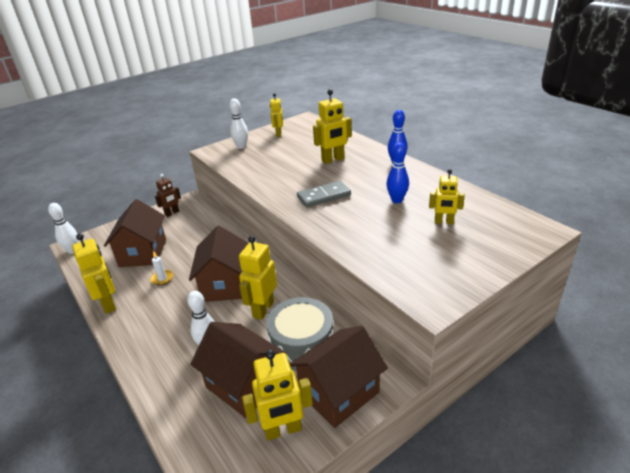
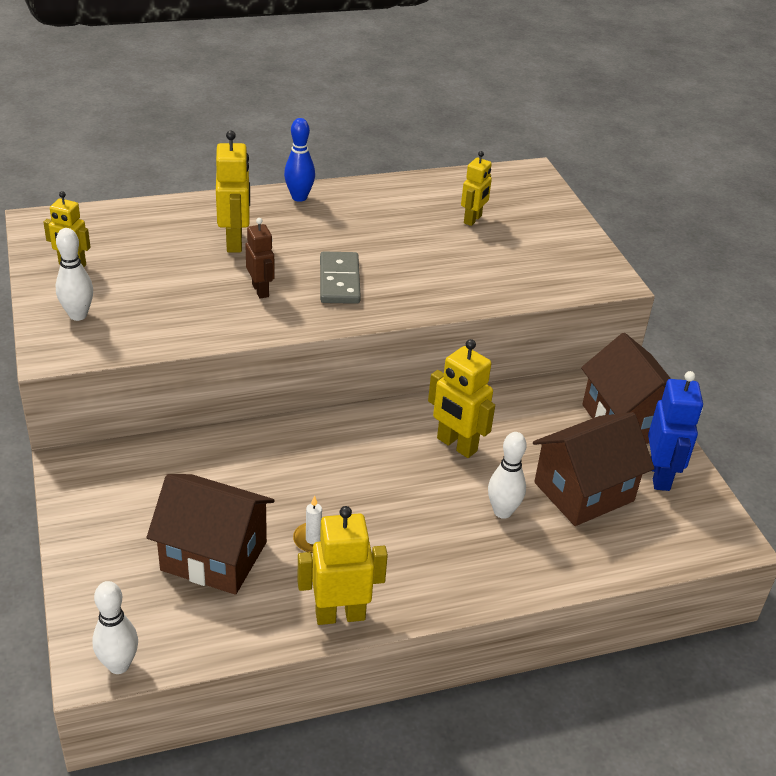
camera: 75 degrees left, 5 degrees up
brown robot [155,174,181,217] -> brown robot moved to [245,218,275,299]
brown house [189,226,248,302] -> none
yellow robot [242,350,313,440] -> blue robot [648,371,703,491]
grey drum [266,297,334,371] -> none
blue bowling pin [386,142,409,203] -> none

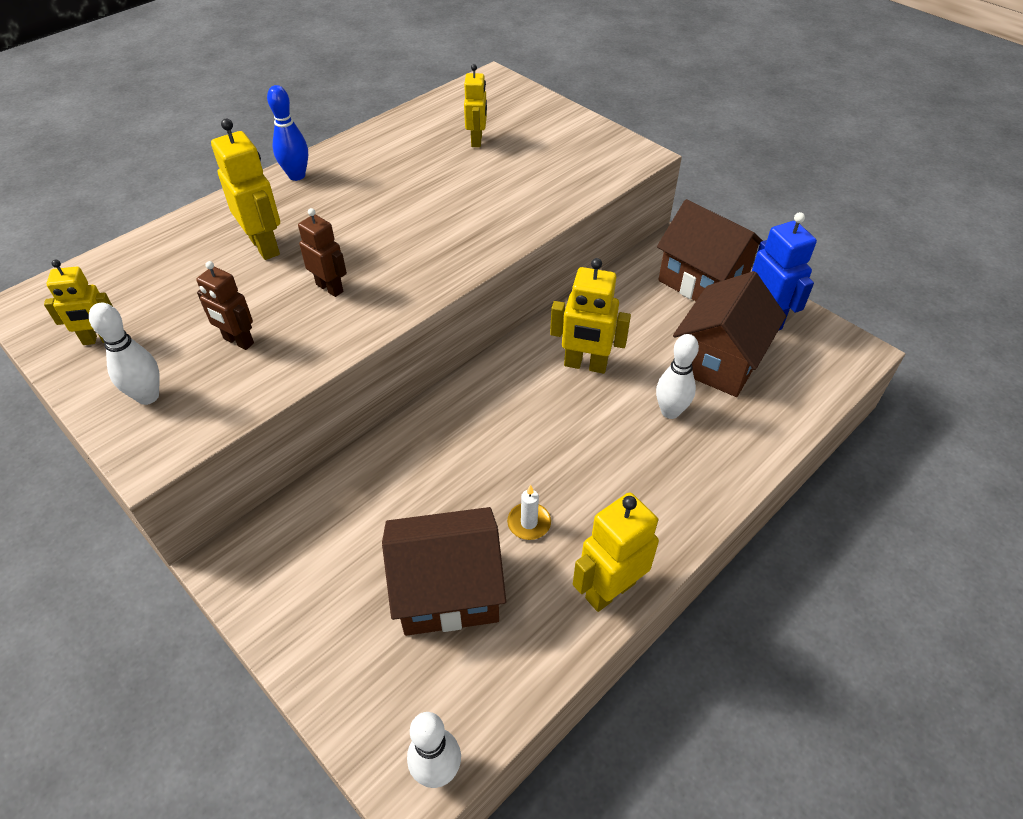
camera: 25 degrees left, 10 degrees up
grey domino [320,251,361,304] -> none
none -> brown robot [196,261,254,350]

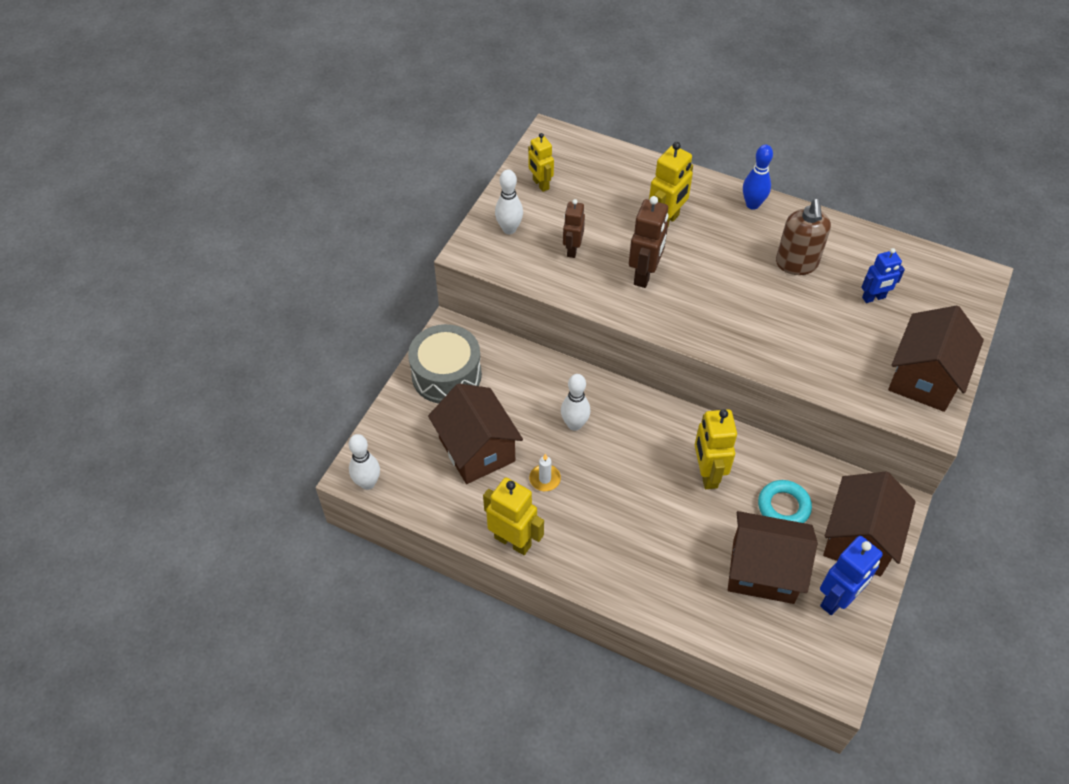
camera: 70 degrees right, 5 degrees up
brown robot [298,208,347,297] -> brown robot [629,196,669,288], size x1.53
yellow robot [464,64,487,147] -> blue robot [861,248,905,303]
white bowling pin [656,334,699,419] -> white bowling pin moved to [561,374,590,431]
none -> grey drum [408,324,482,404]
none -> turquoise ring [758,480,812,523]
none -> brown soap dispenser [776,199,831,275]
none -> brown house [888,306,984,412]

